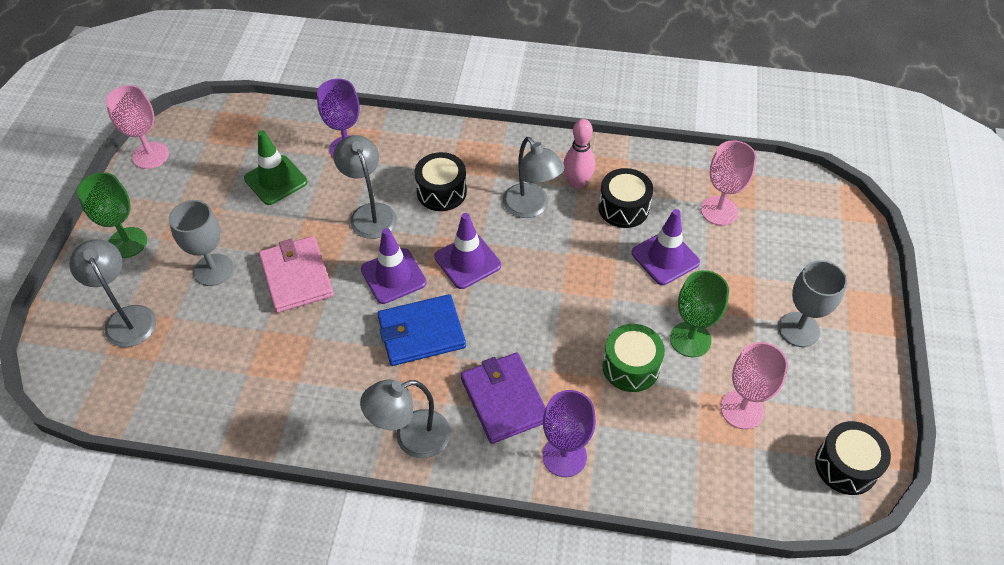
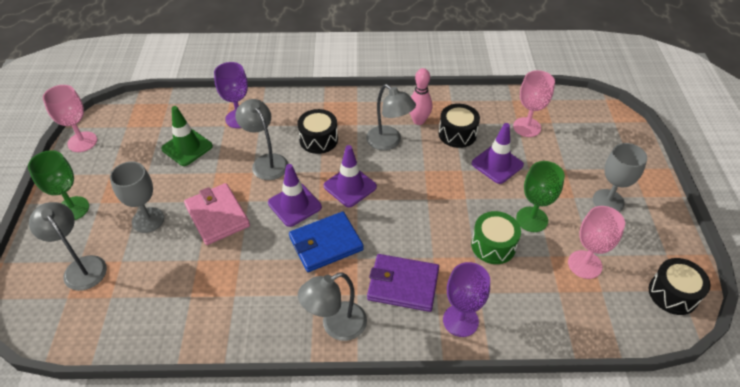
camera: 10 degrees left, 5 degrees down
purple wallet [461,353,546,444] -> purple wallet turned 45 degrees counterclockwise [367,254,439,312]

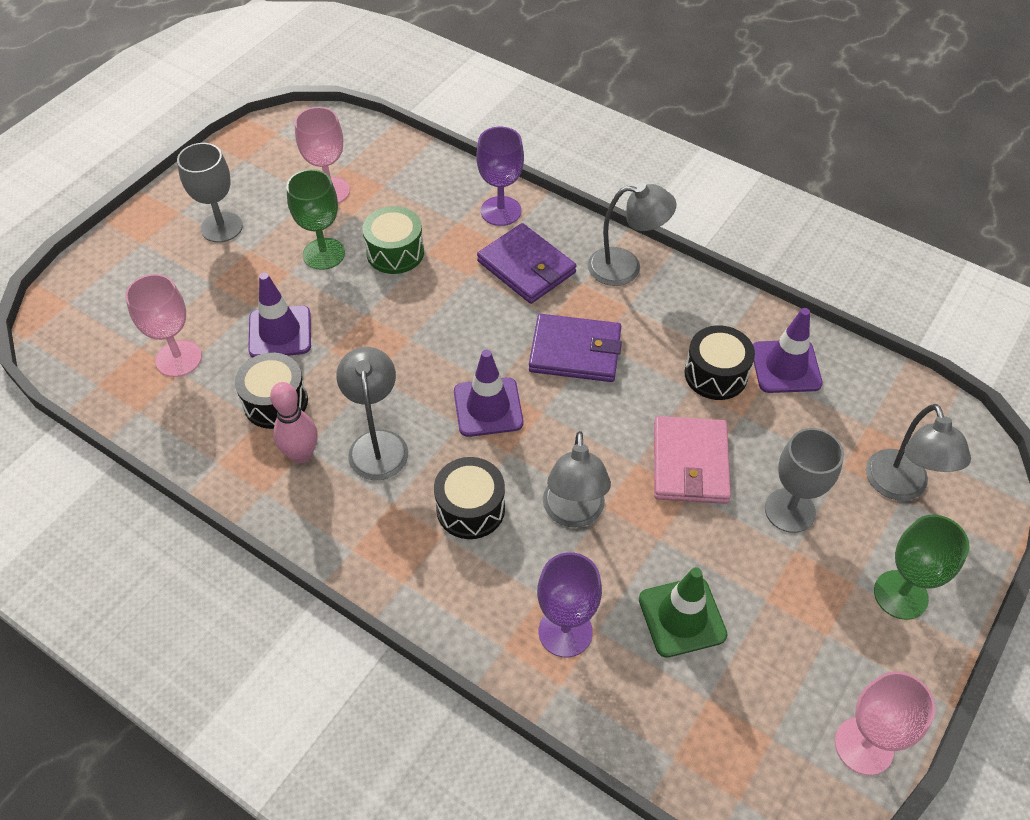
camera: 145 degrees left, 5 degrees up
purple traffic cone [268,164,322,227] -> purple traffic cone moved to [753,308,823,393]
blue wallet [289,212,364,272] -> purple wallet [529,314,622,382]
black drum [649,258,711,315] -> black drum moved to [684,325,755,400]

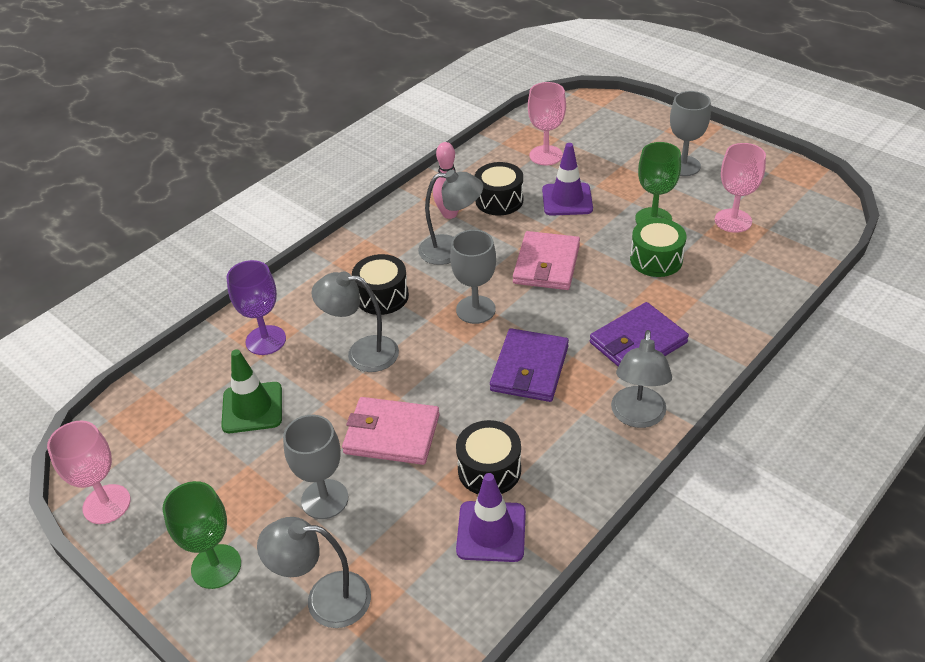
camera: 100 degrees right, 10 degrees down
purple traffic cone [454,350,524,437] -> grey goblet [450,230,496,324]
purple goblet [476,127,524,226] -> none
none -> pink wallet [513,231,580,290]

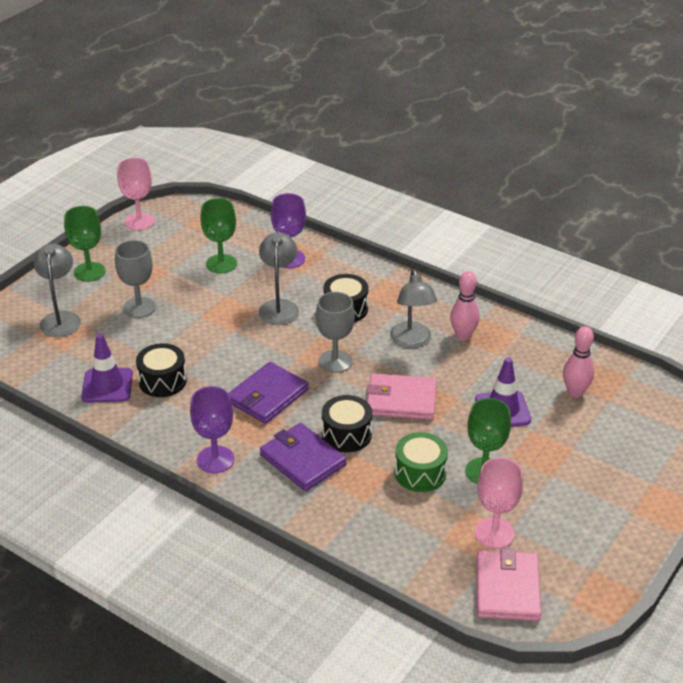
camera: 80 degrees right, 5 degrees down
green traffic cone [221,349,282,433] -> green goblet [200,198,237,273]
pink wallet [342,397,440,465] -> pink wallet moved to [477,548,542,621]
black drum [475,162,523,216] -> black drum moved to [322,395,372,452]
purple wallet [490,328,569,402] -> purple wallet turned 60 degrees counterclockwise [228,362,309,424]
pink goblet [528,82,566,165] -> pink bowling pin [563,326,594,397]
grey lamp [611,330,672,428] -> purple goblet [190,386,234,473]
grey goblet [670,91,711,176] -> none

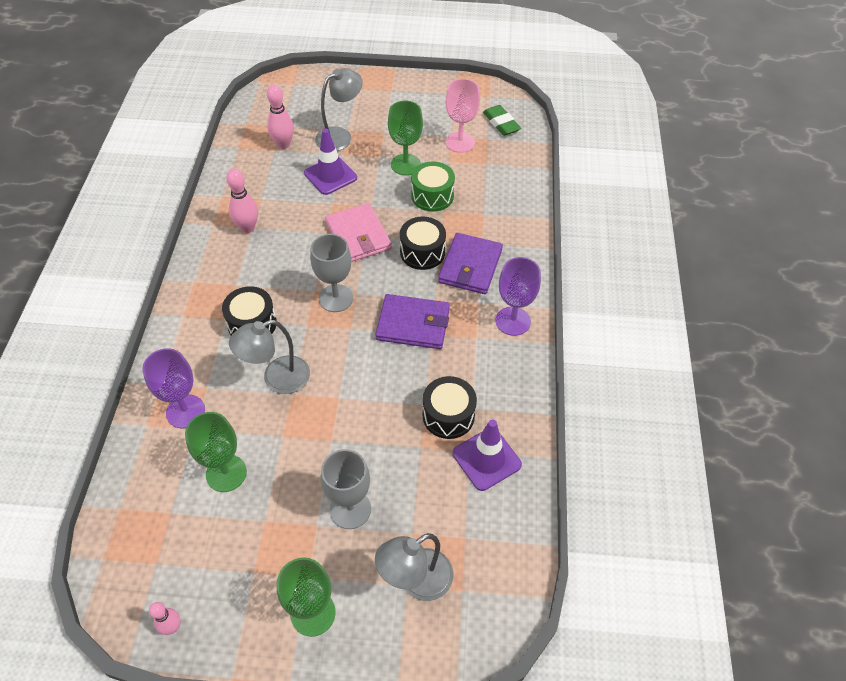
camera: 120 degrees left, 15 degrees up
pink goblet [117,158,155,230] -> pink bowling pin [149,602,180,635]
grey lamp [390,269,437,348] -> grey lamp moved to [315,68,363,151]
pink wallet [477,548,542,621] -> green eraser [483,105,521,136]

